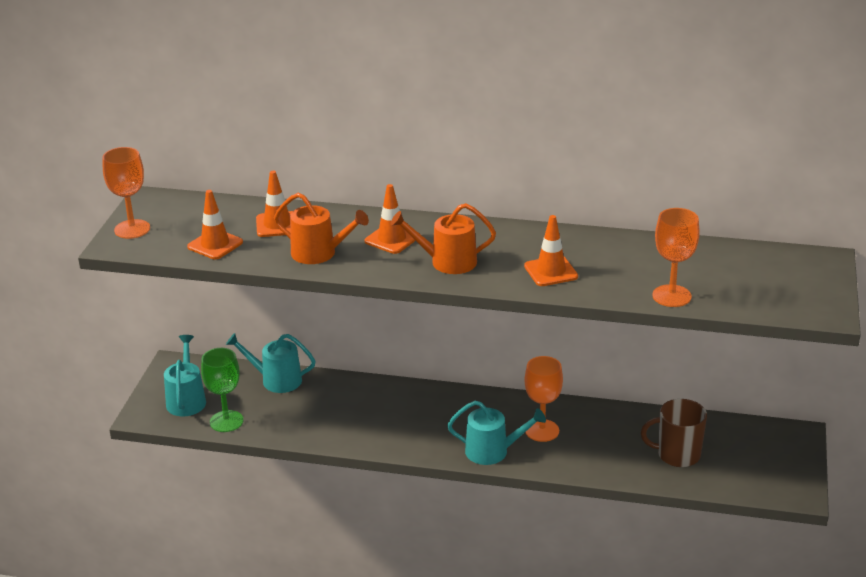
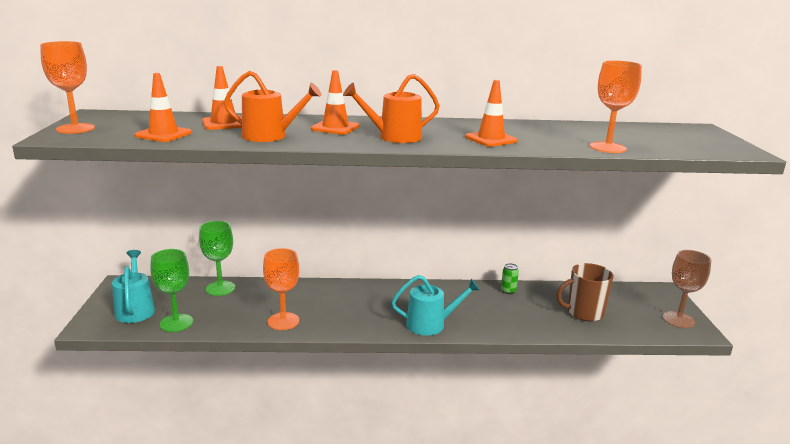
camera: 15 degrees left, 10 degrees down
turquoise watering can [226,333,315,393] -> green goblet [199,221,235,296]
orange goblet [524,356,563,442] -> orange goblet moved to [263,248,299,330]
none -> green can [501,263,519,294]
none -> brown goblet [663,250,711,328]

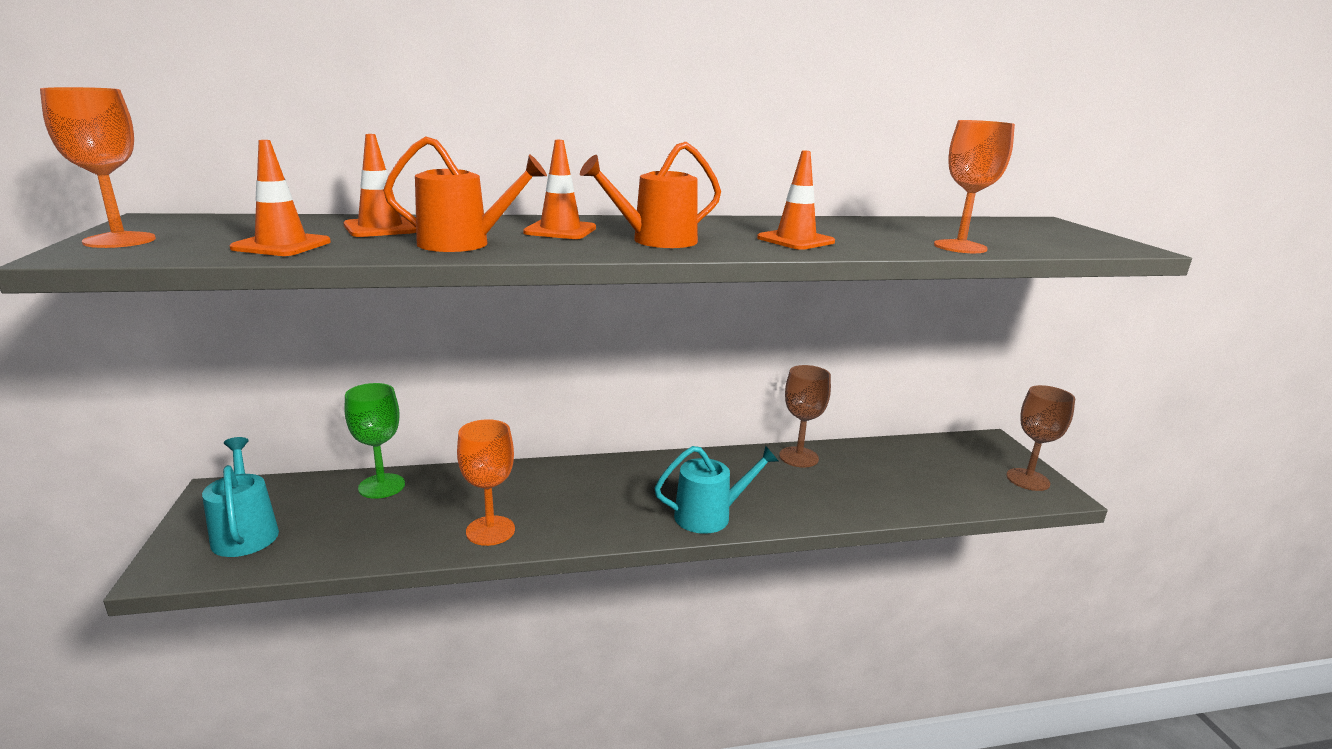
camera: 10 degrees left, 0 degrees up
green goblet [150,249,193,332] -> none
green can [501,263,519,294] -> brown goblet [779,365,831,467]
brown mug [556,263,614,322] -> none

